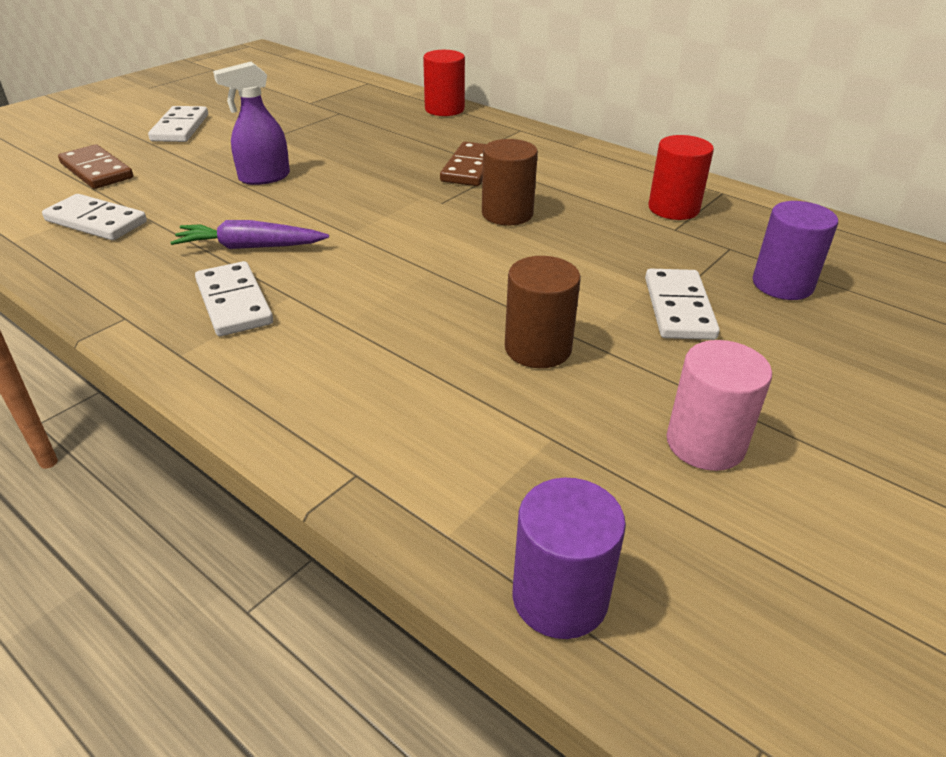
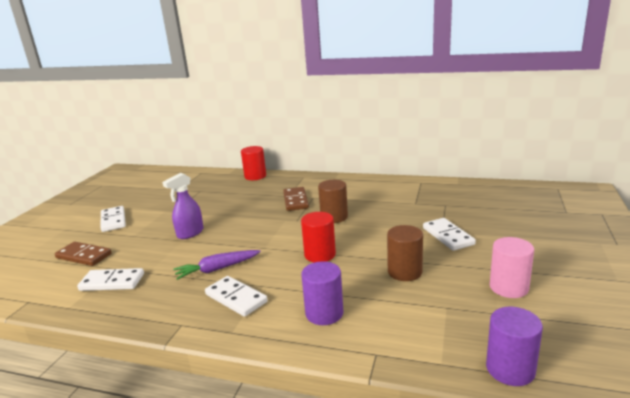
camera: 20 degrees left, 15 degrees down
red cylinder [648,135,714,220] -> red cylinder moved to [301,212,336,262]
purple cylinder [753,201,838,300] -> purple cylinder moved to [301,261,343,325]

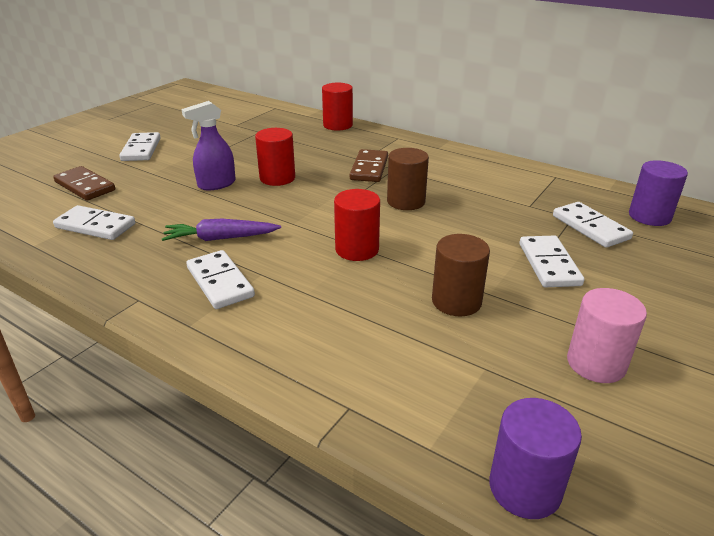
camera: 15 degrees right, 10 degrees up
purple cylinder [301,261,343,325] -> purple cylinder moved to [629,160,688,226]
none -> red cylinder [255,128,295,186]
none -> white domino [553,202,633,248]

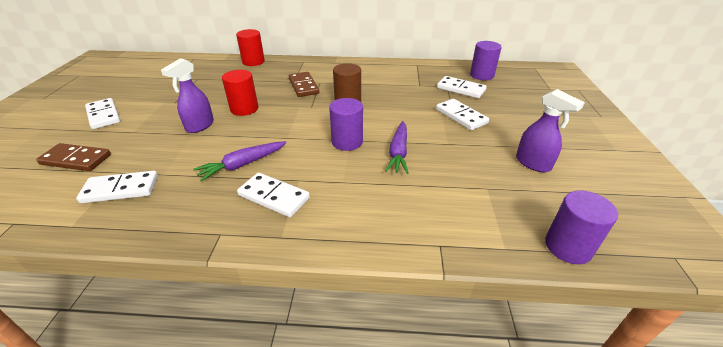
camera: 30 degrees left, 5 degrees up
red cylinder [334,189,380,261] -> purple cylinder [329,98,363,151]
brown cylinder [432,234,490,316] -> none
pink cylinder [567,288,647,383] -> purple spray bottle [516,89,585,172]
none -> purple carrot [385,121,408,174]

